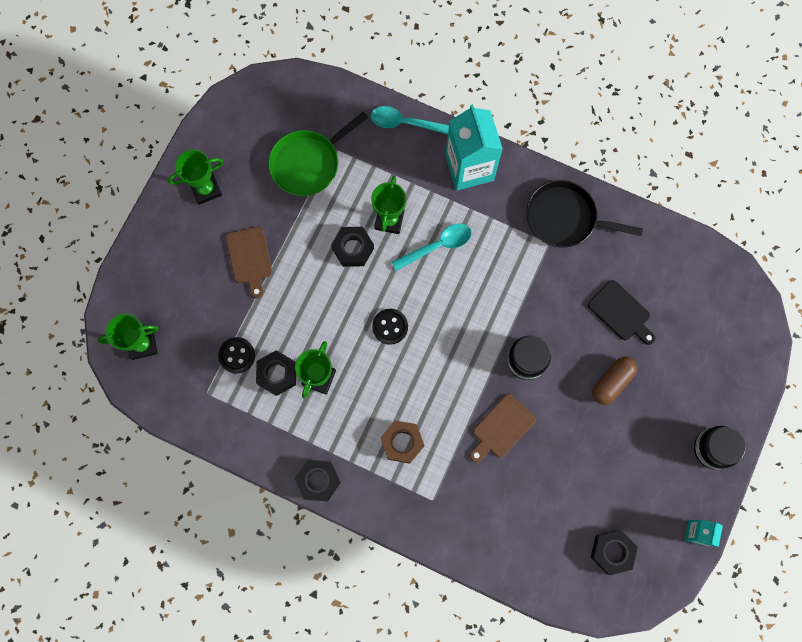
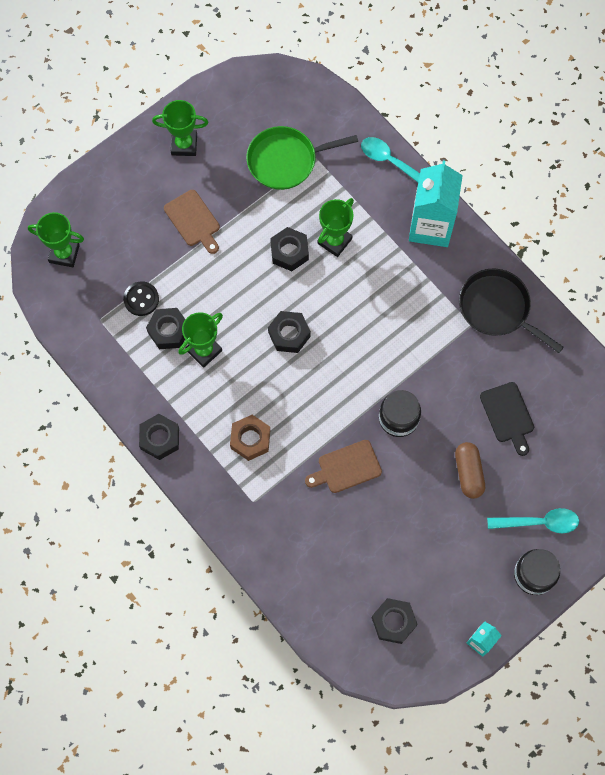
camera: 25 degrees right, 5 degrees down
brown cutting board [226,226,272,299] -> brown cutting board turned 45 degrees counterclockwise [164,190,220,254]
black button [372,309,408,345] -> black nut [268,311,311,353]
turquoise spoon [392,223,472,271] -> turquoise spoon moved to [487,508,579,533]
brown capsule [592,357,638,405] -> brown capsule turned 75 degrees counterclockwise [455,442,485,499]

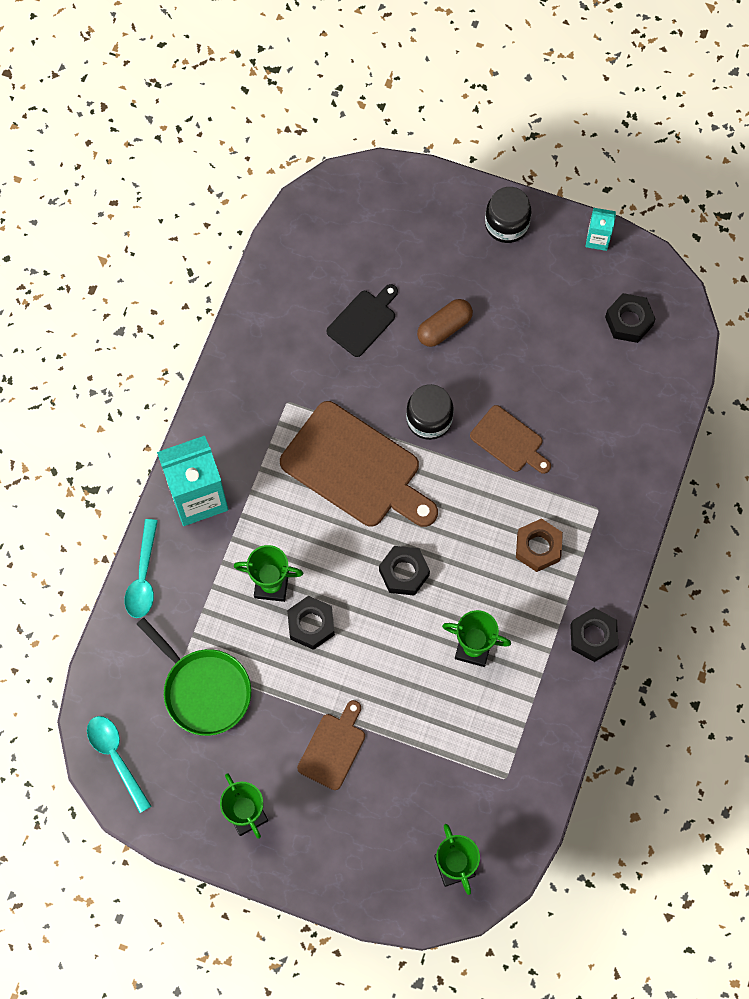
camera: 120 degrees left, 0 degrees up
black button [123,281,159,316] -> none
black nut [146,308,185,349] -> none
black pan [459,268,564,353] -> none
turquoise spoon [487,508,579,533] -> turquoise spoon moved to [87,716,151,813]
none -> brown cutting board [280,401,438,527]

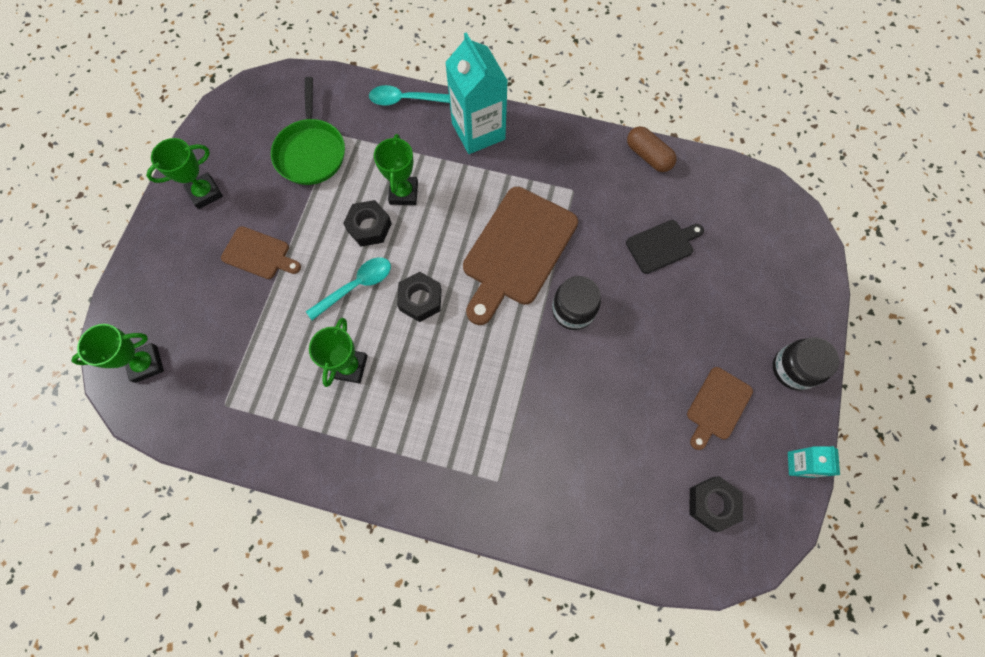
camera: 85 degrees right, 0 degrees up
turquoise spoon [87,716,151,813] -> turquoise spoon moved to [306,257,391,320]
green pan [137,618,251,736] -> green pan turned 45 degrees counterclockwise [271,77,345,185]
black cutting board [326,284,398,357] -> black cutting board turned 60 degrees counterclockwise [626,220,704,274]
brown capsule [417,299,473,347] -> brown capsule moved to [627,126,676,172]
brown cutting board [470,405,551,474] -> brown cutting board moved to [687,367,753,450]
brown nut [516,518,563,572] -> none
black nut [570,608,618,662] -> none

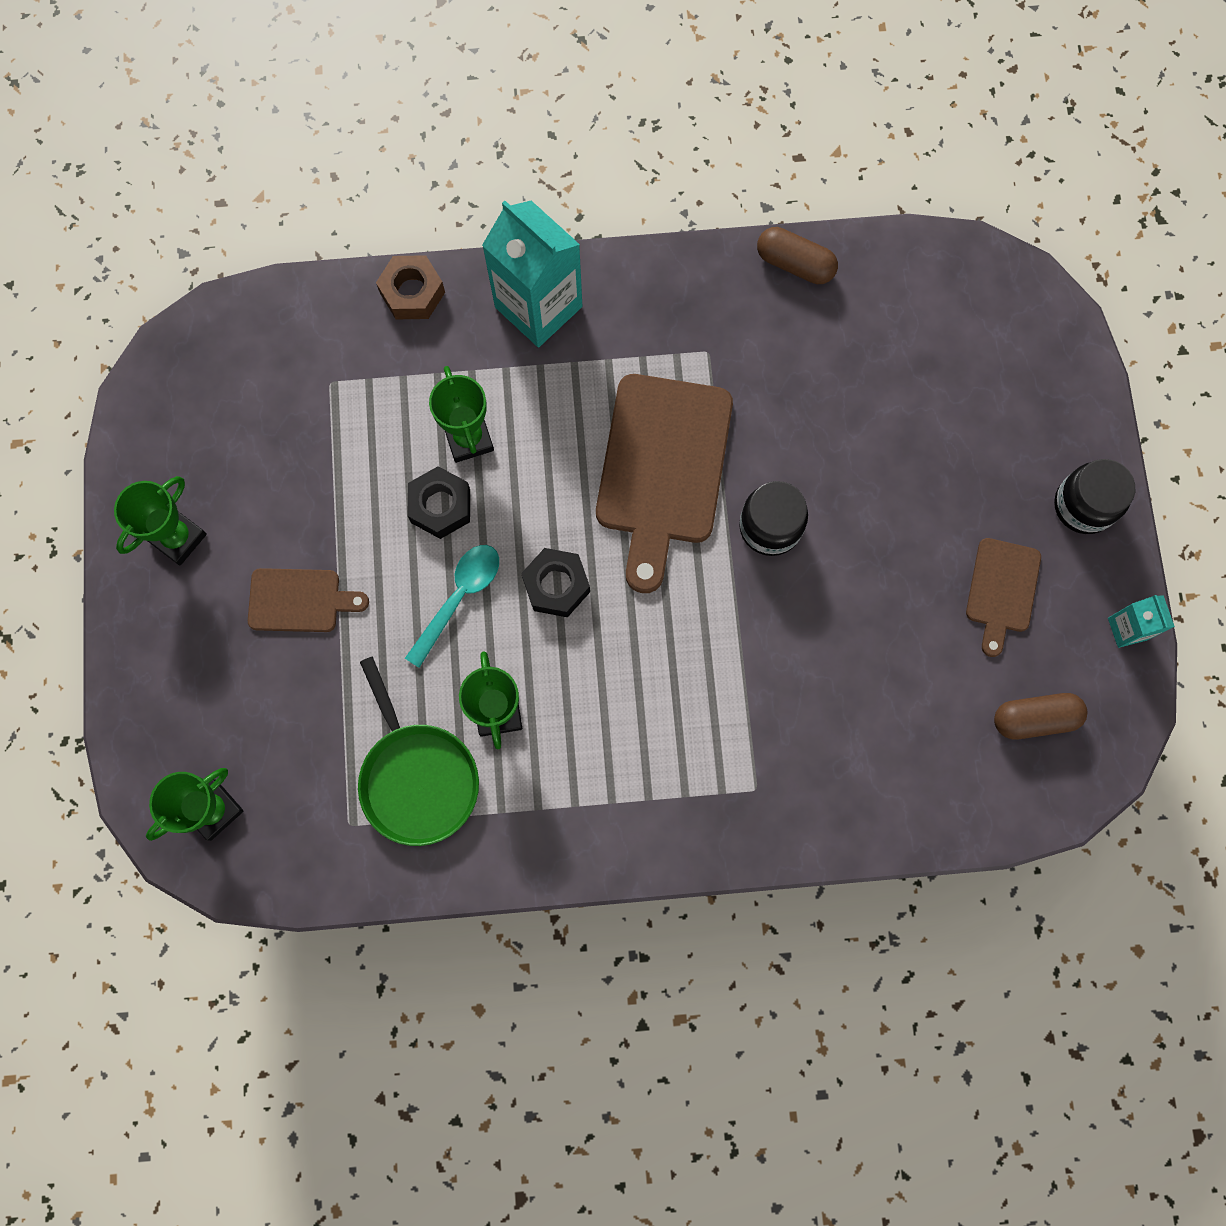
camera: 20 degrees left, 5 degrees up
green pan [271,77,345,185] -> green pan moved to [358,657,479,846]
turquoise spoon [369,85,450,106] -> brown nut [376,255,445,319]
black cutting board [626,220,704,274] -> none
black nut [689,476,743,532] -> brown capsule [994,693,1088,739]

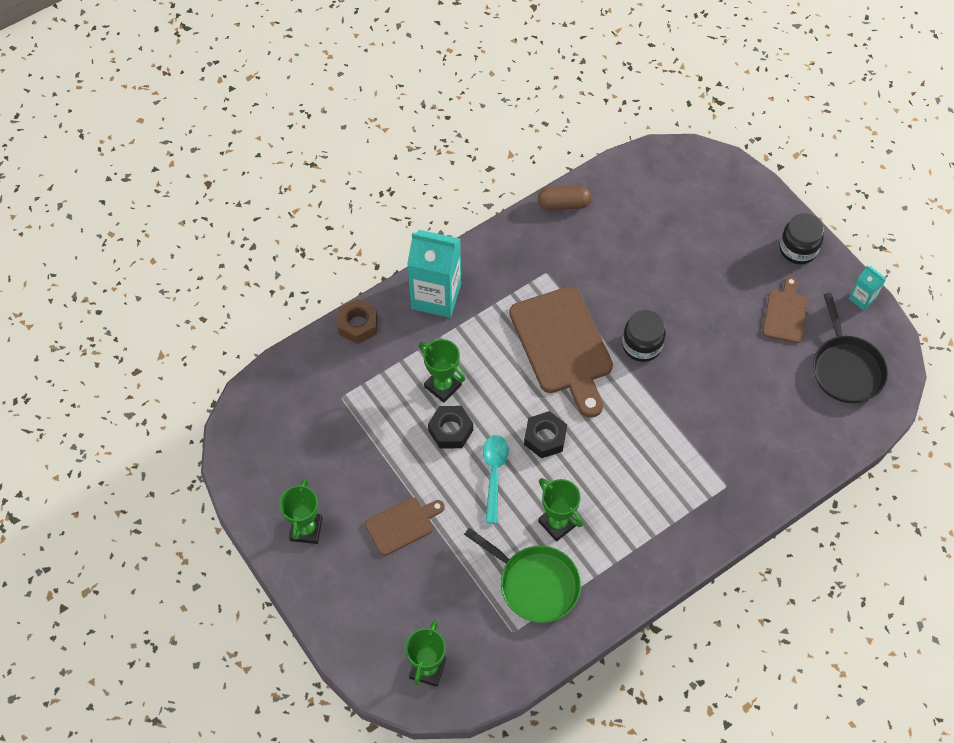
camera: 30 degrees left, 15 degrees down
brown cutting board [966,538,1041,657] -> brown cutting board turned 150 degrees counterclockwise [763,276,808,343]
brown capsule [994,693,1088,739] -> black pan [813,293,888,403]

